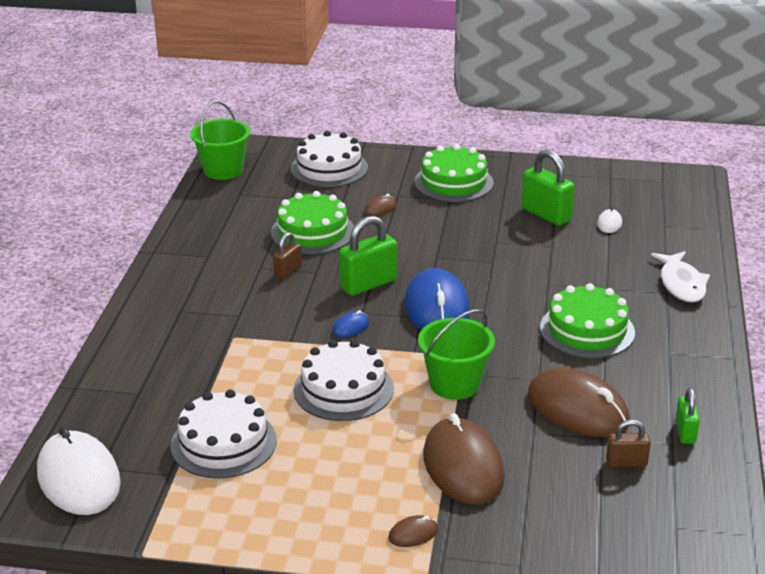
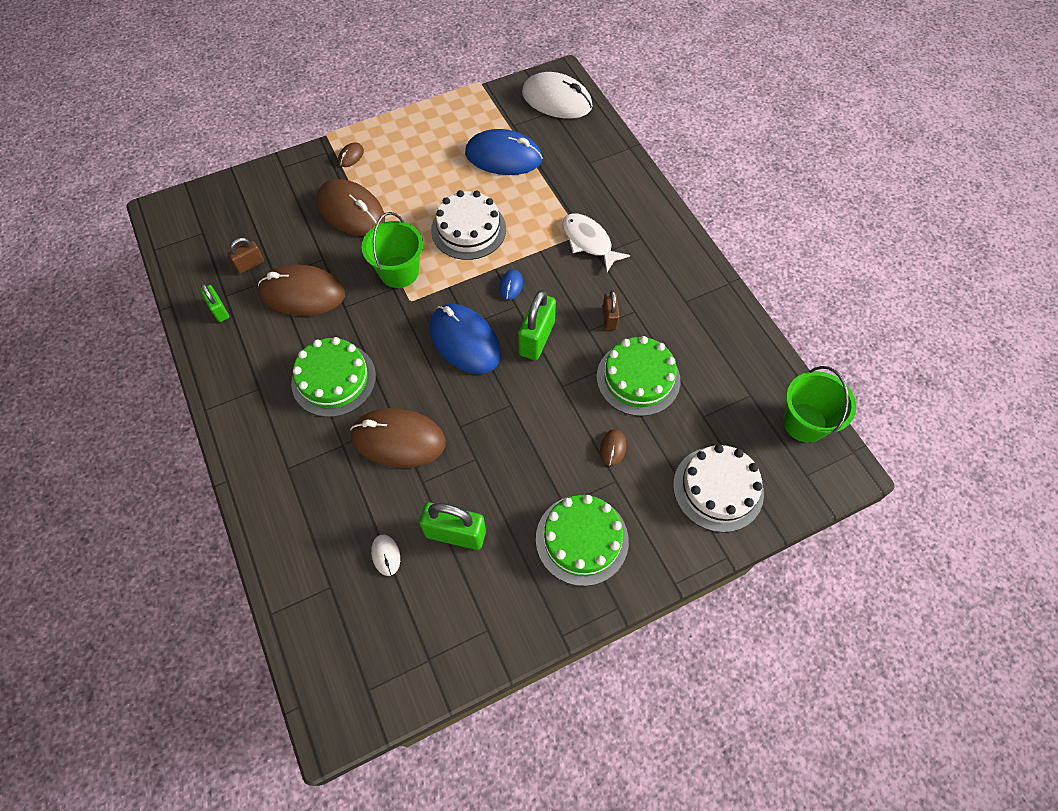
camera: 145 degrees right, 30 degrees up
white cake [170,389,277,479] -> blue mouse [465,129,543,175]
white fish [651,251,710,303] -> white fish moved to [562,213,630,272]
none -> brown mouse [350,408,446,468]

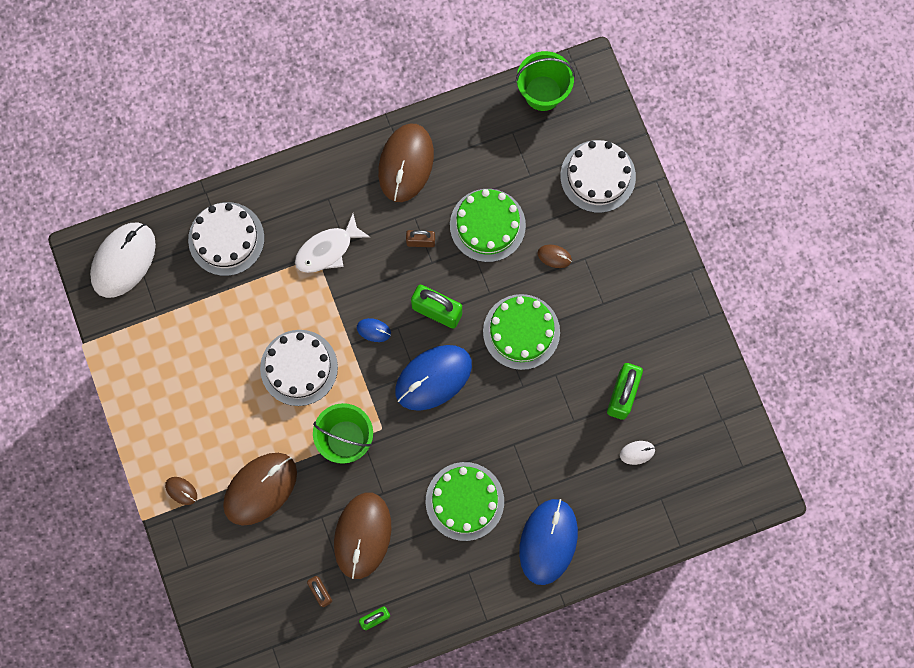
camera: 85 degrees left, 15 degrees up
brown mouse [350,408,446,468] -> brown mouse moved to [378,123,434,202]
blue mouse [465,129,543,175] -> blue mouse moved to [519,499,578,585]
green cake [536,495,629,586] -> green cake moved to [483,294,560,370]
none -> white cake [188,202,265,276]

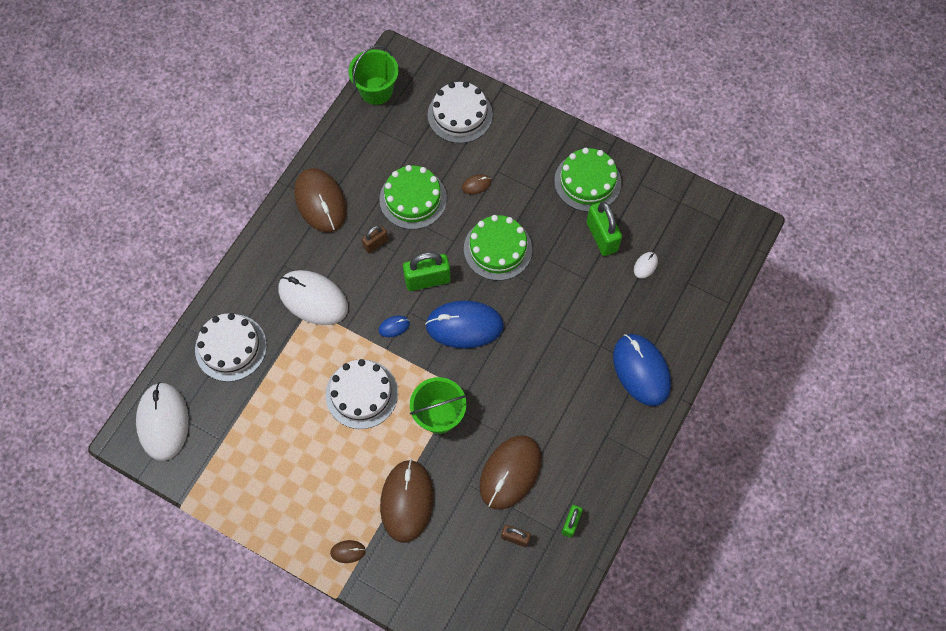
camera: 40 degrees left, 10 degrees down
white fish [295,213,370,273] -> white mouse [278,270,348,325]
brown mouse [334,493,392,579] -> brown mouse turned 60 degrees clockwise [480,436,541,510]
blue mouse [395,345,472,411] -> blue mouse turned 75 degrees clockwise [425,301,504,349]
green cake [426,462,504,541] -> green cake moved to [554,148,621,212]

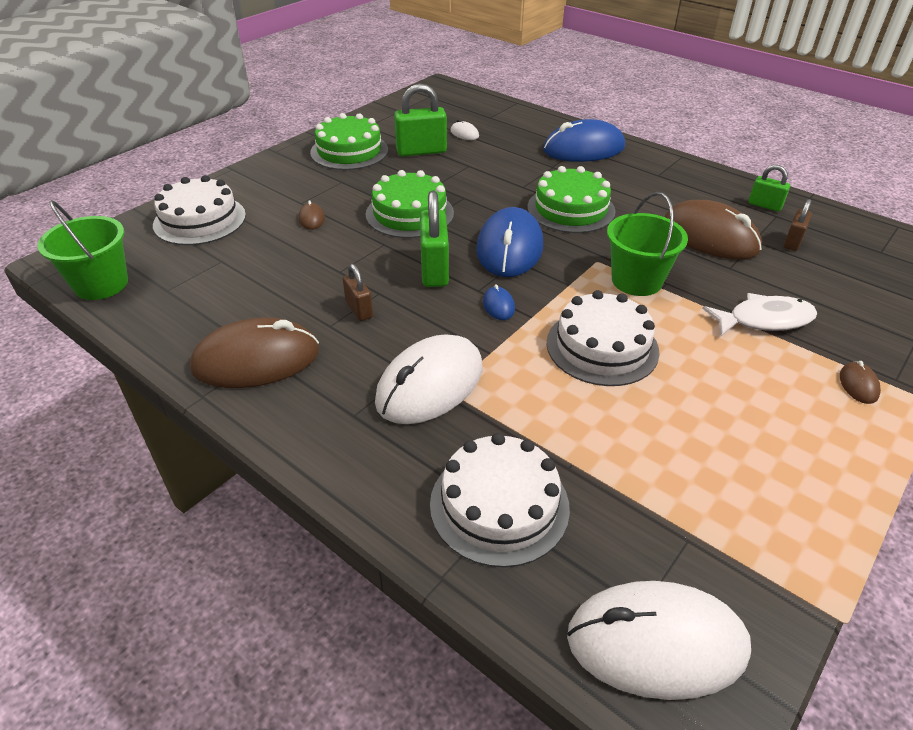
camera: 80 degrees left, 25 degrees down
green cake [379,165,447,229] -> green cake moved to [527,166,616,233]
brown mouse [380,459,434,543] -> white fish [702,293,817,336]

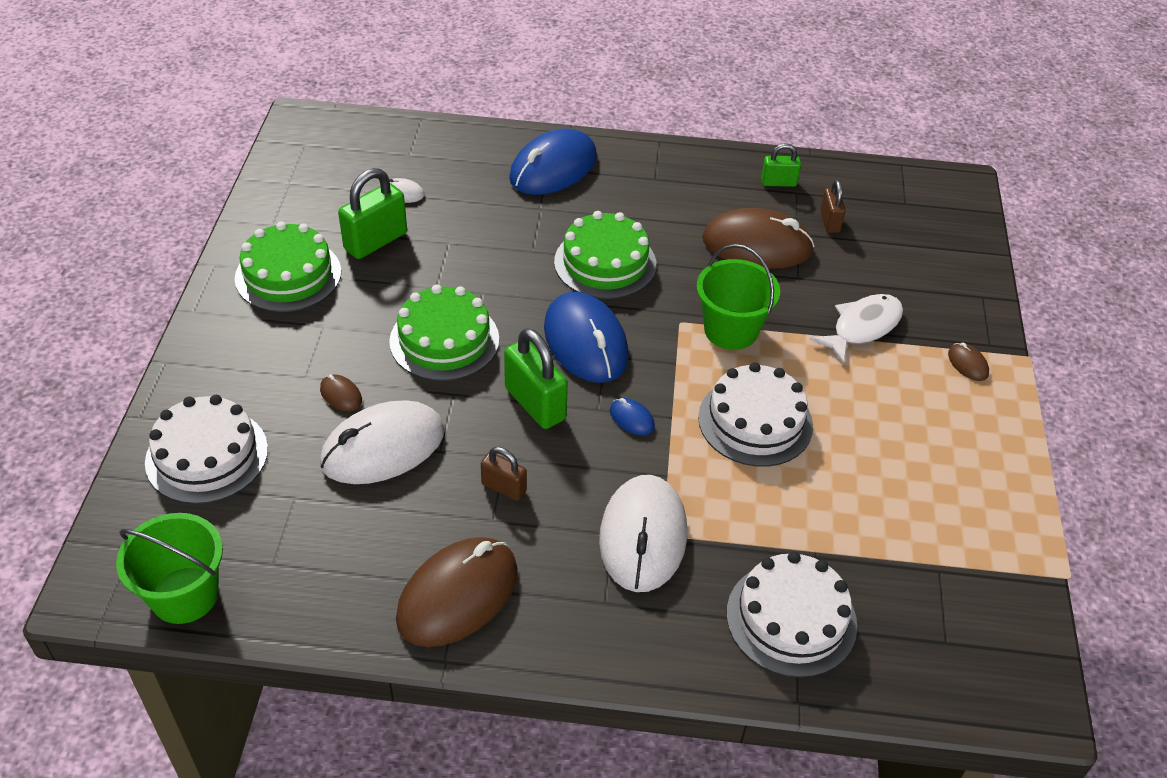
camera: 35 degrees left, 5 degrees up
white mouse [567,581,751,700] -> white mouse moved to [320,400,444,484]

